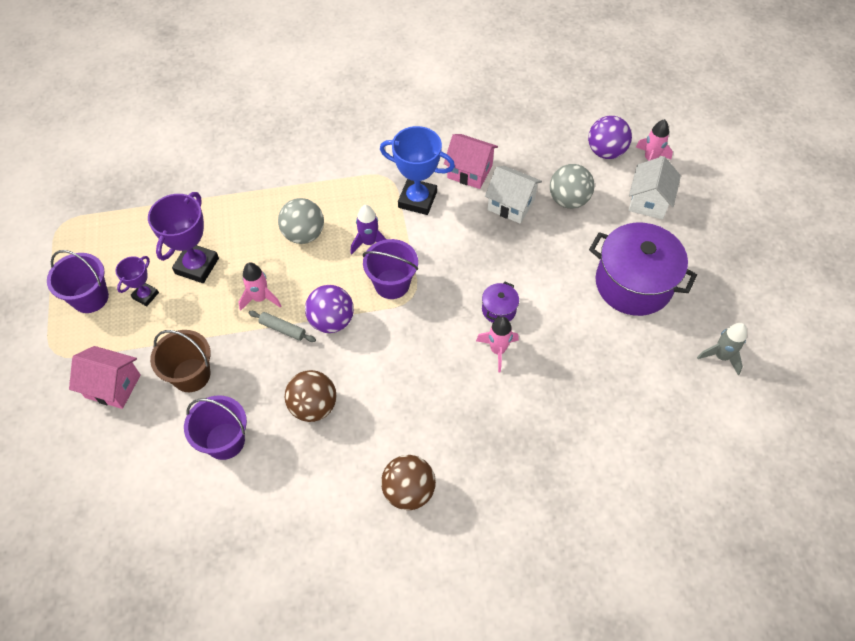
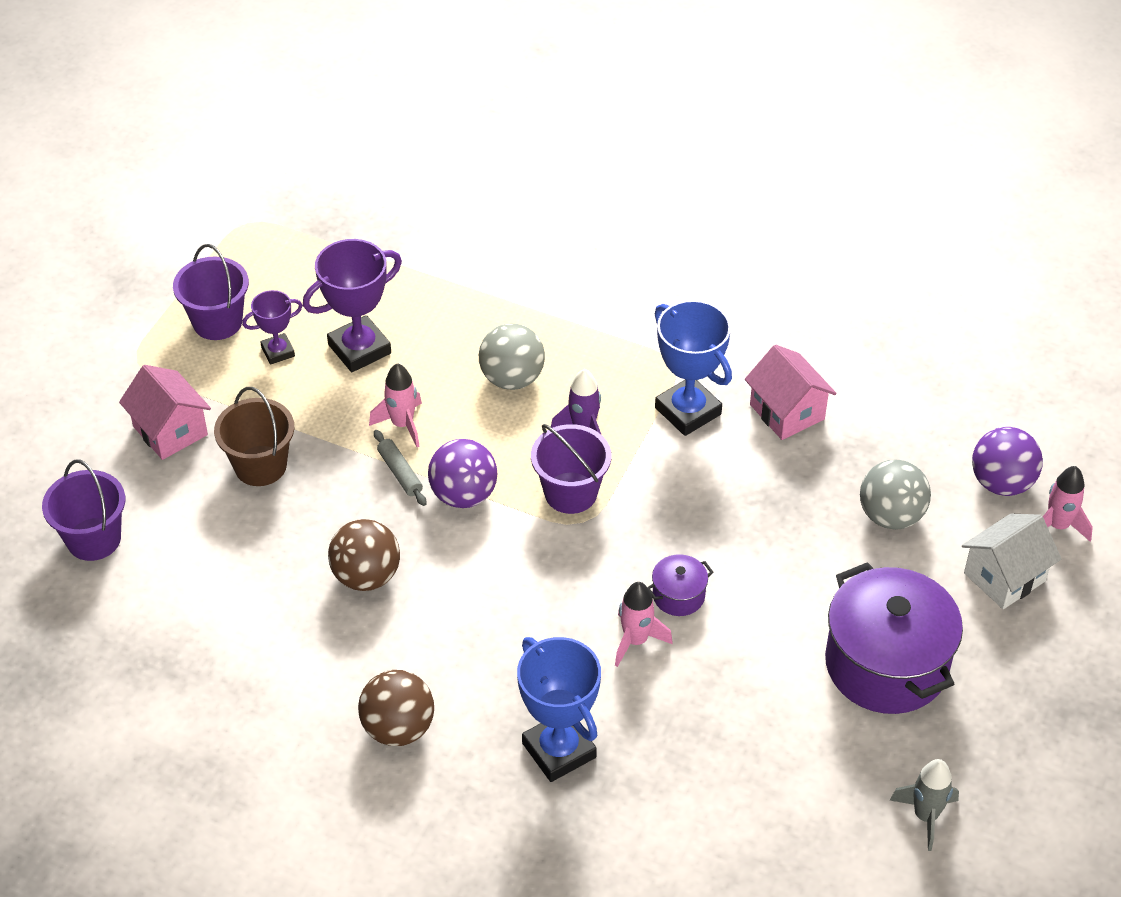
camera: 35 degrees right, 10 degrees down
purple bucket [184,395,247,460] -> purple bucket moved to [42,460,125,561]
white house [485,166,542,224] -> none
none -> blue trophy [517,637,601,782]

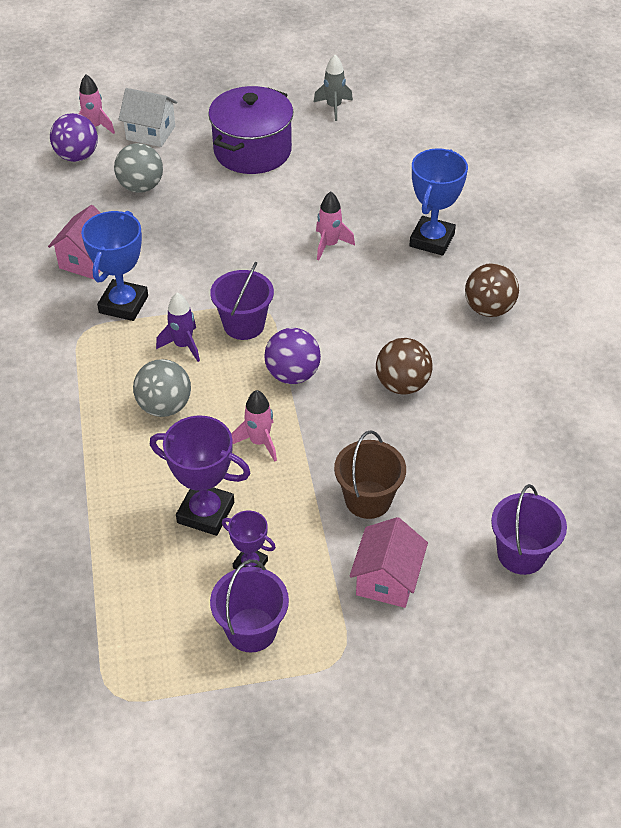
camera: 125 degrees left, 0 degrees up
grey rolling pin [374,430,427,506] -> none
purple pot [647,554,713,616] -> none

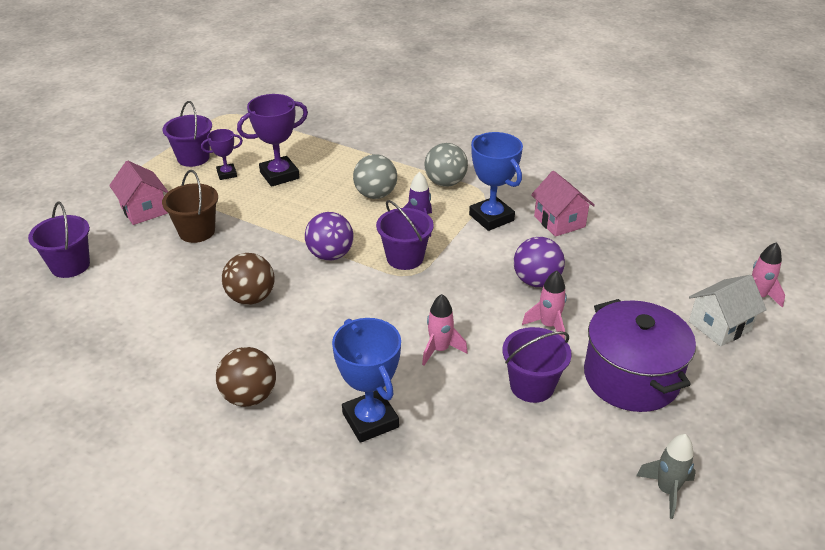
camera: 130 degrees right, 10 degrees down
purple ball [50,113,98,162] -> purple ball moved to [514,237,565,287]
grey ball [114,143,163,193] -> grey ball moved to [425,143,468,187]
pink rocket [231,390,277,461] -> pink rocket moved to [522,270,567,339]
none -> purple bucket [503,327,572,403]

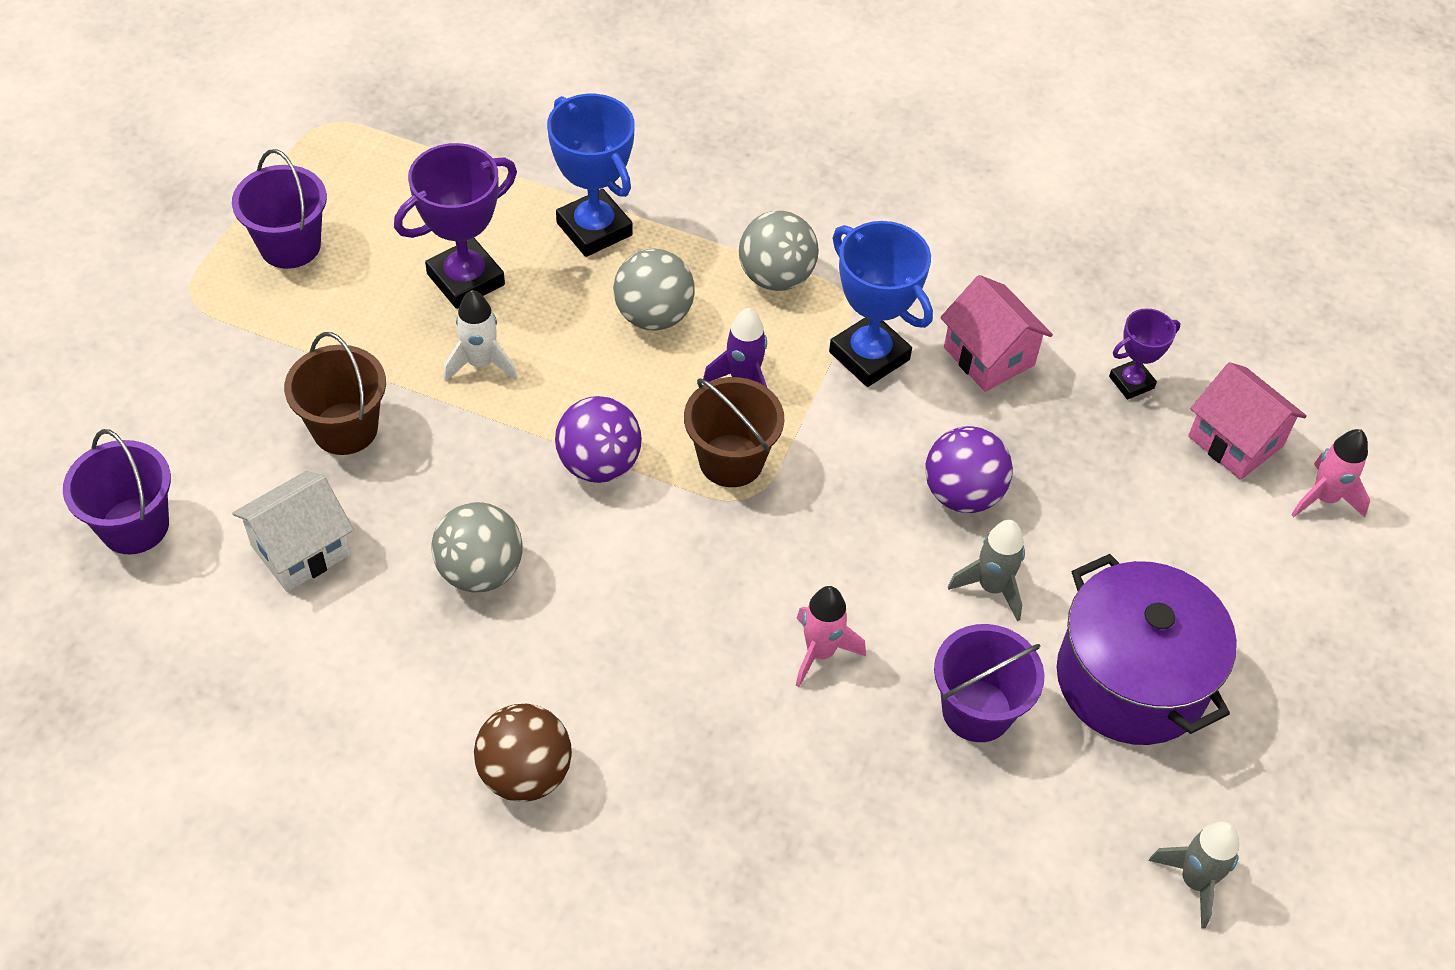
camera: 10 degrees left, 15 degrees up
pink house [109,161,168,225] -> pink house moved to [1188,362,1307,480]
purple trophy [201,129,243,180] -> purple trophy moved to [1109,308,1181,400]
brown ball [222,253,275,305] -> grey ball [431,502,523,593]
blue trophy [332,318,401,443] -> blue trophy moved to [547,94,635,257]
purple bucket [376,200,434,270] -> brown bucket [684,377,784,487]
pink rocket [522,270,567,339] -> grey rocket [948,520,1025,621]
white house [689,275,767,347] -> white house moved to [232,471,354,592]
none -> white rocket [443,290,517,382]

